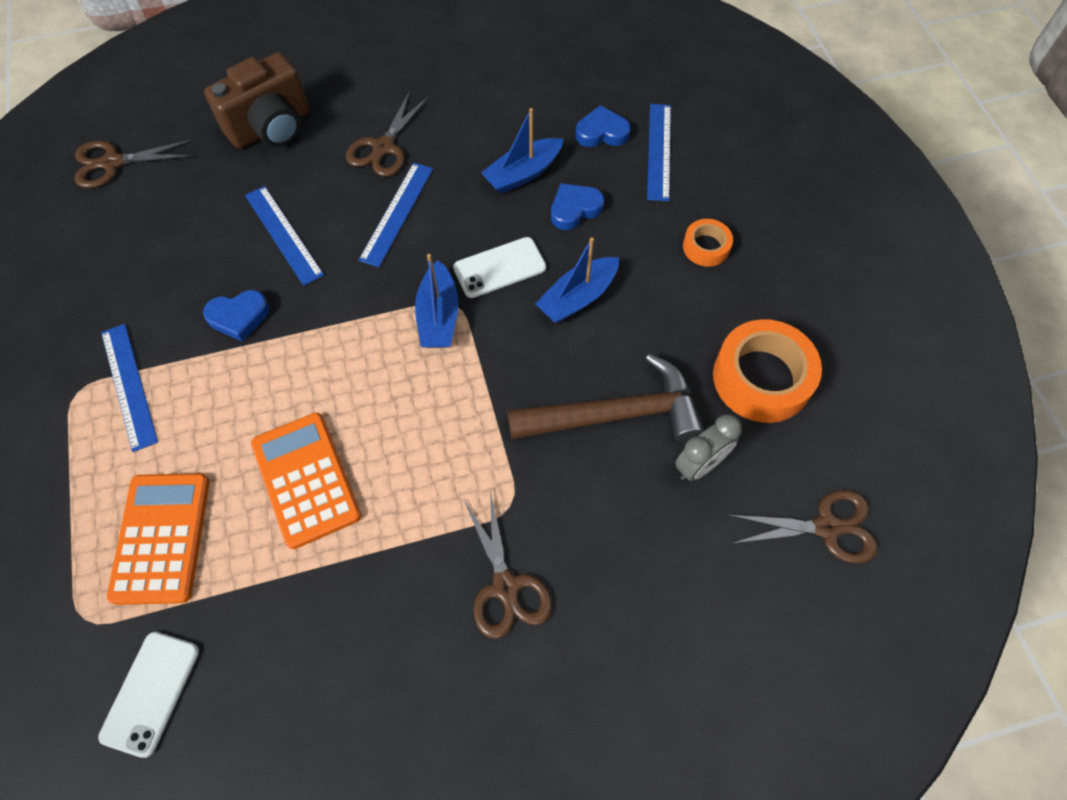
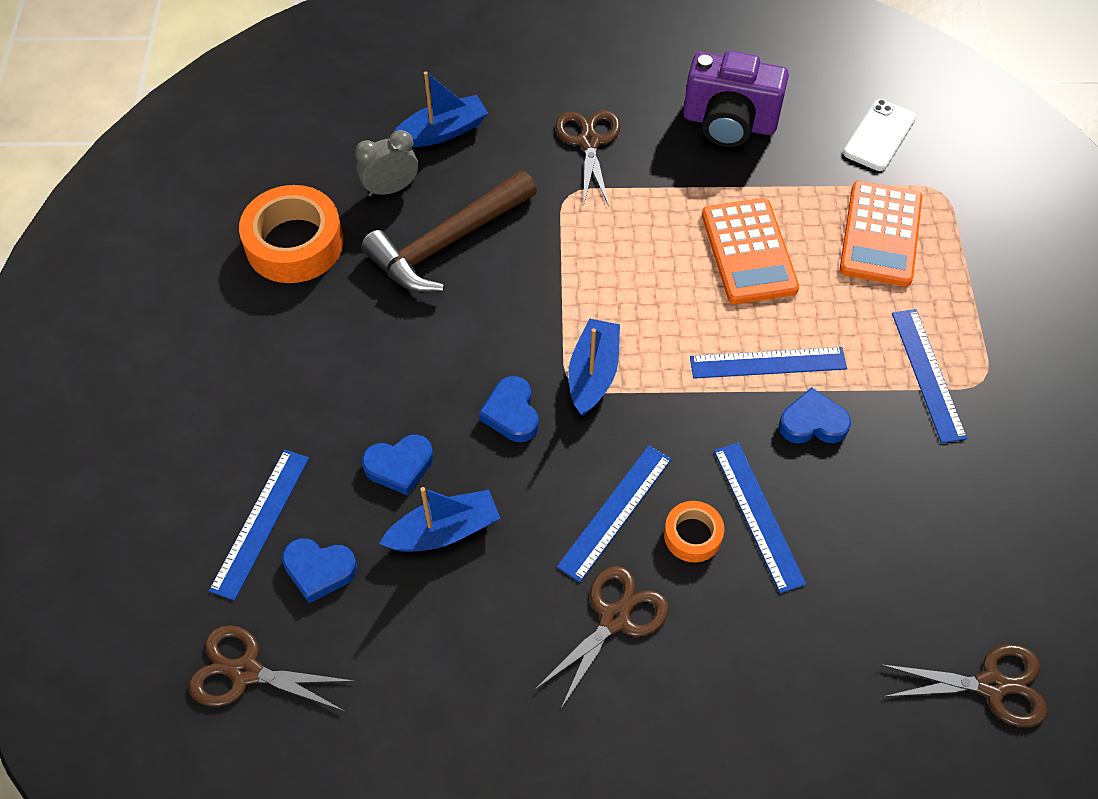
camera: 165 degrees left, 5 degrees down
brown camera [204,52,309,149] -> none
white phone [453,237,546,298] -> blue heart [479,376,538,442]
brown hammer [507,354,704,442] -> brown hammer turned 45 degrees counterclockwise [361,170,537,293]
blue boat [535,237,619,323] -> blue boat moved to [394,71,488,147]
orange tape [683,219,733,267] -> orange tape moved to [664,501,724,562]
brown scissors [729,490,877,563] -> brown scissors moved to [189,625,354,711]
none -> purple camera [683,51,789,147]
none -> blue ruler [690,347,847,379]

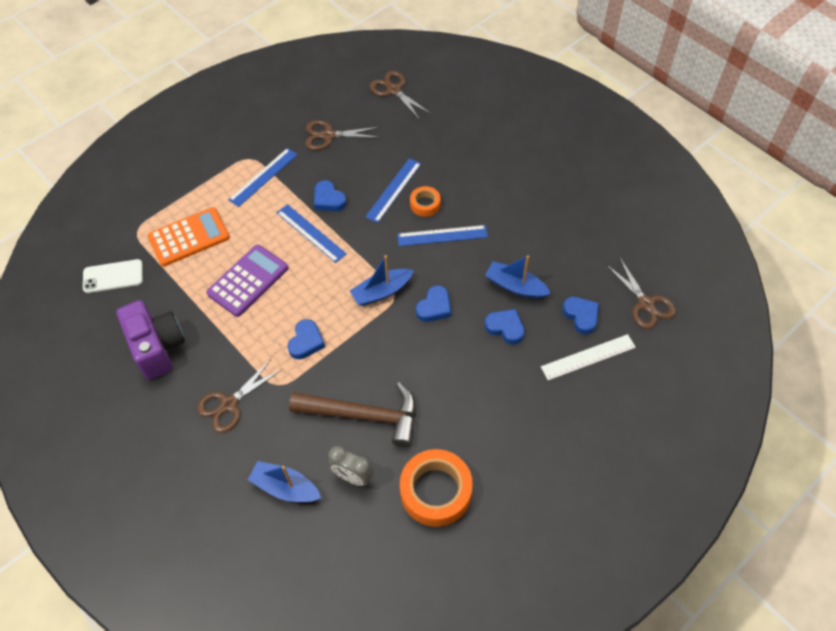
camera: 130 degrees left, 0 degrees up
blue ruler [209,449,309,601] -> white ruler [541,334,636,380]
brown scissors [535,566,669,710] -> brown scissors moved to [305,120,380,150]
orange calculator [702,198,799,304] -> purple calculator [207,245,288,317]
none -> blue heart [288,319,325,359]

